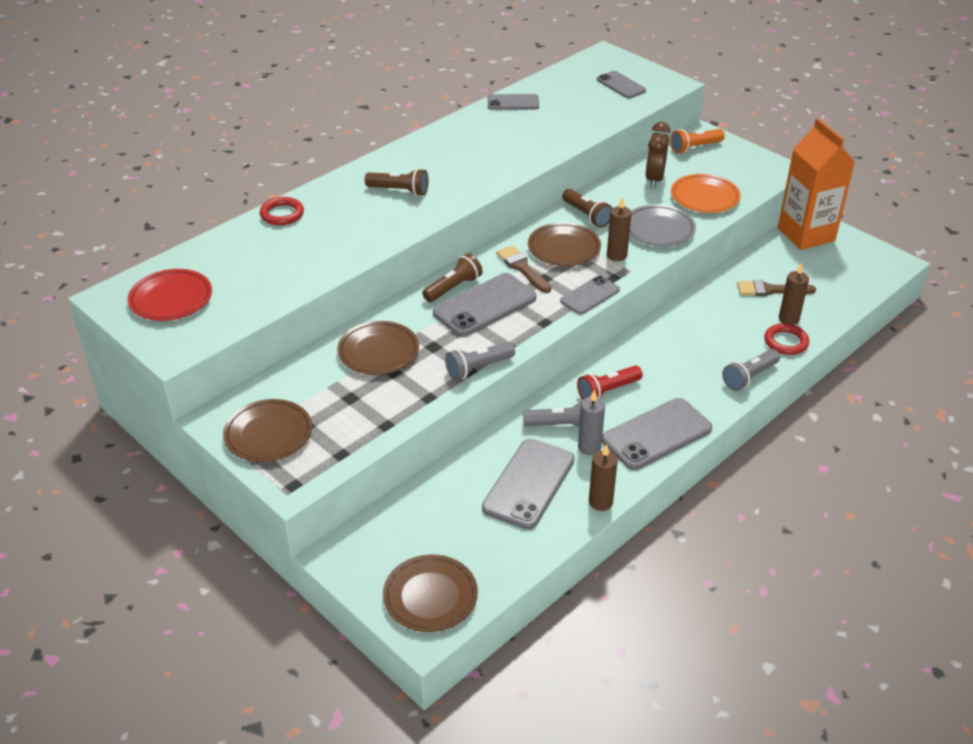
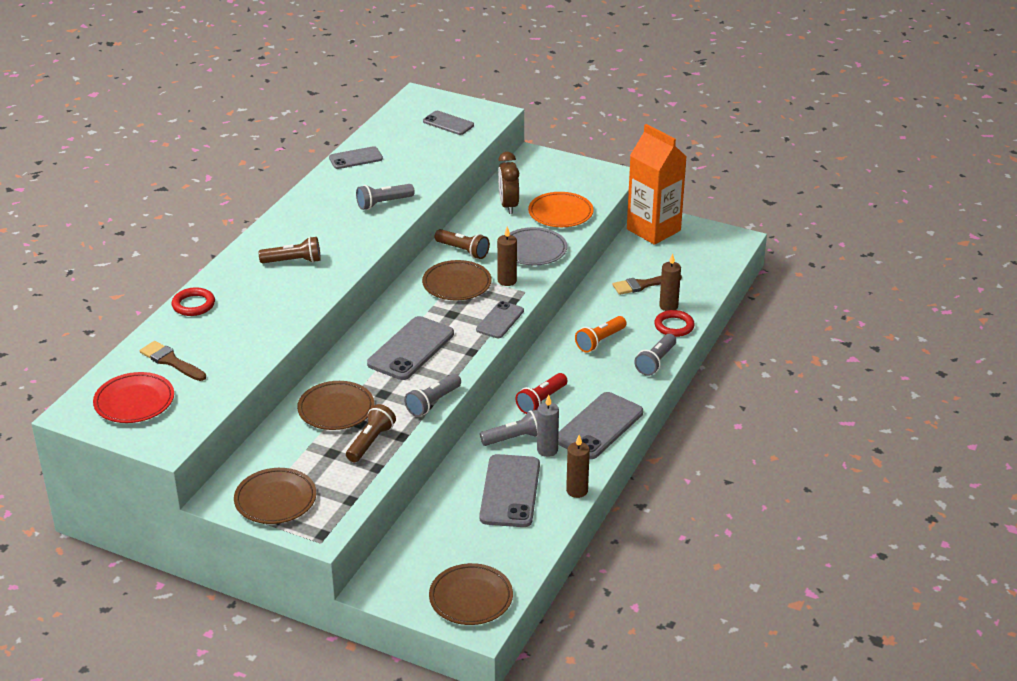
camera: 20 degrees left, 5 degrees down
brown flashlight [422,253,483,302] -> brown flashlight moved to [346,404,396,462]
brown brush [496,245,551,293] -> brown brush moved to [140,341,206,381]
orange flashlight [670,129,725,154] -> orange flashlight moved to [575,316,627,353]
none -> grey flashlight [356,184,415,210]

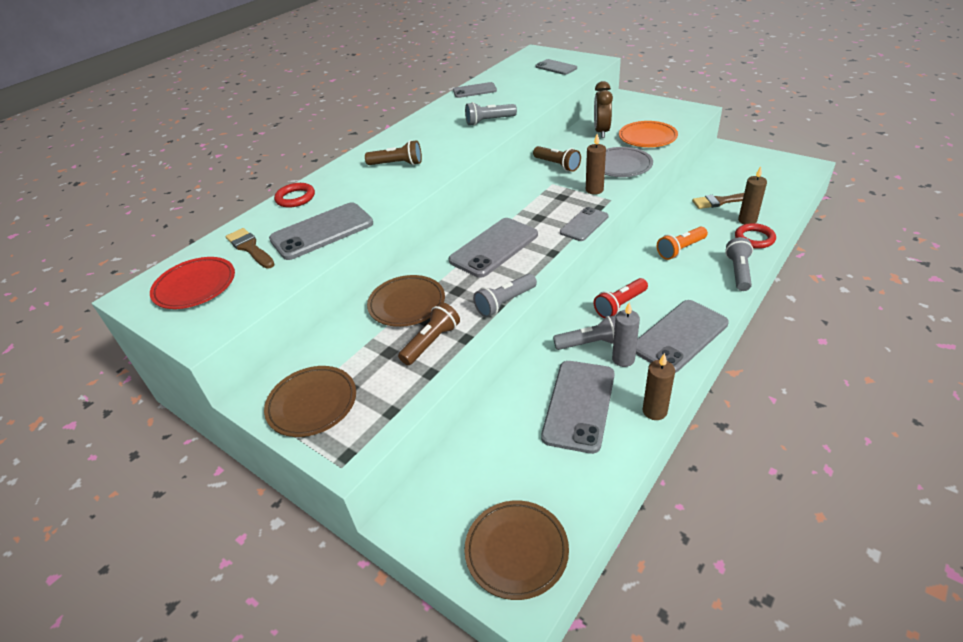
camera: 15 degrees right, 5 degrees up
brown plate [422,260,492,300] -> none
orange carton [627,124,686,245] -> none
grey flashlight [634,334,676,376] -> grey flashlight turned 150 degrees clockwise [725,237,753,291]
none -> grey phone [269,202,373,260]

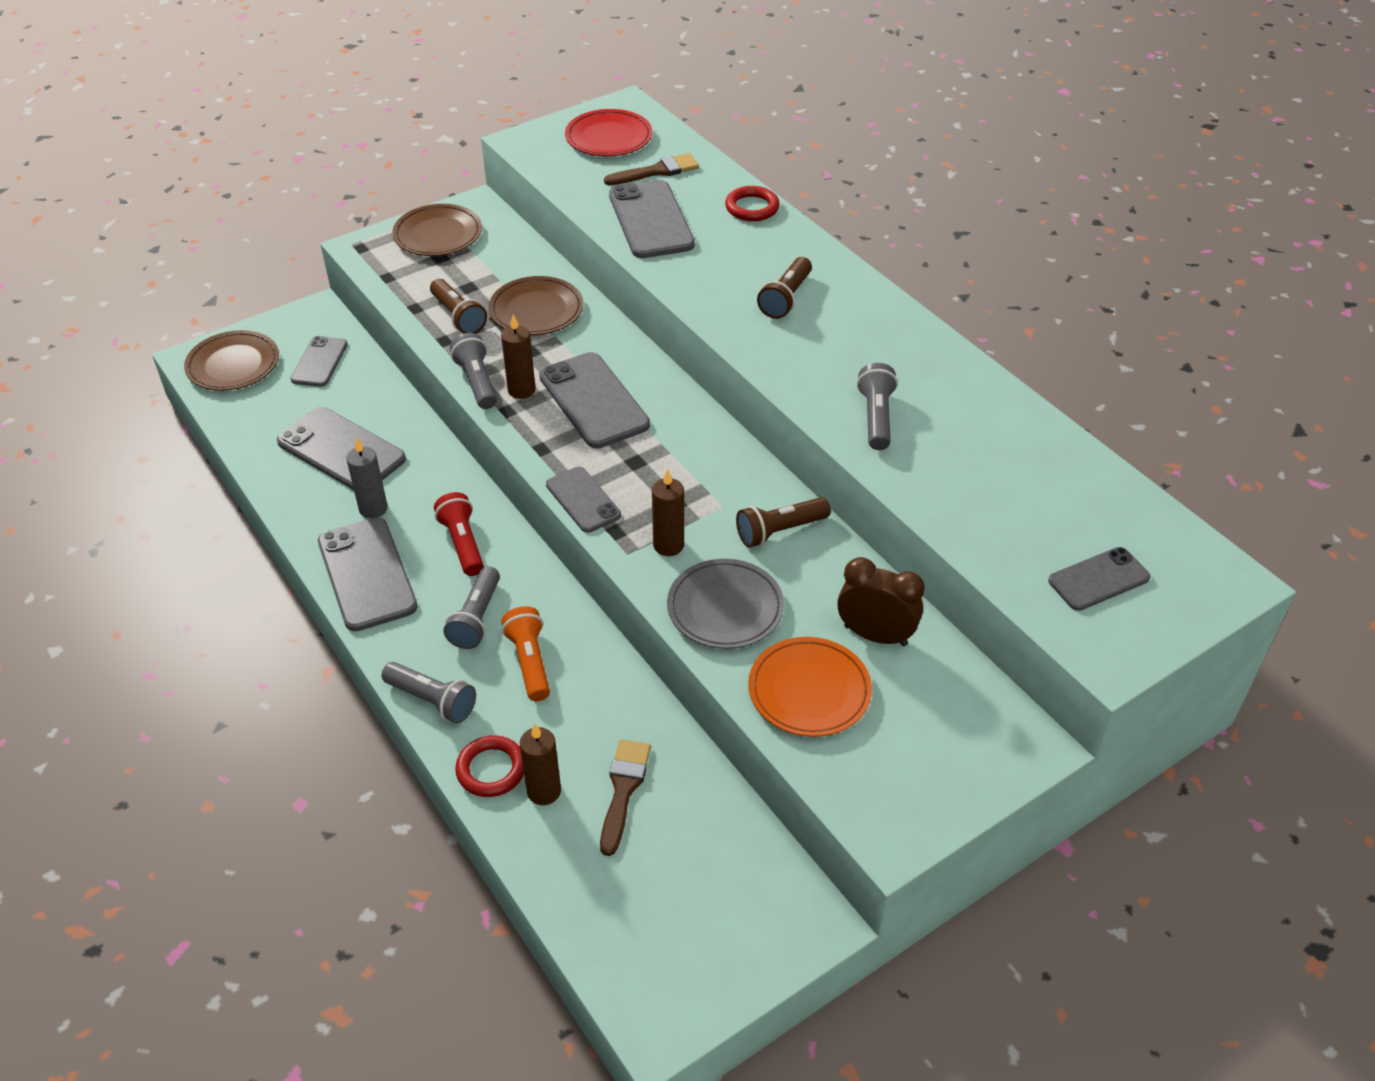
camera: 105 degrees right, 5 degrees up
grey phone [453,82,497,98] -> grey phone moved to [291,336,348,387]
grey flashlight [553,315,616,350] -> grey flashlight moved to [443,566,500,649]
brown candle [642,353,675,420] -> brown candle moved to [501,314,536,399]

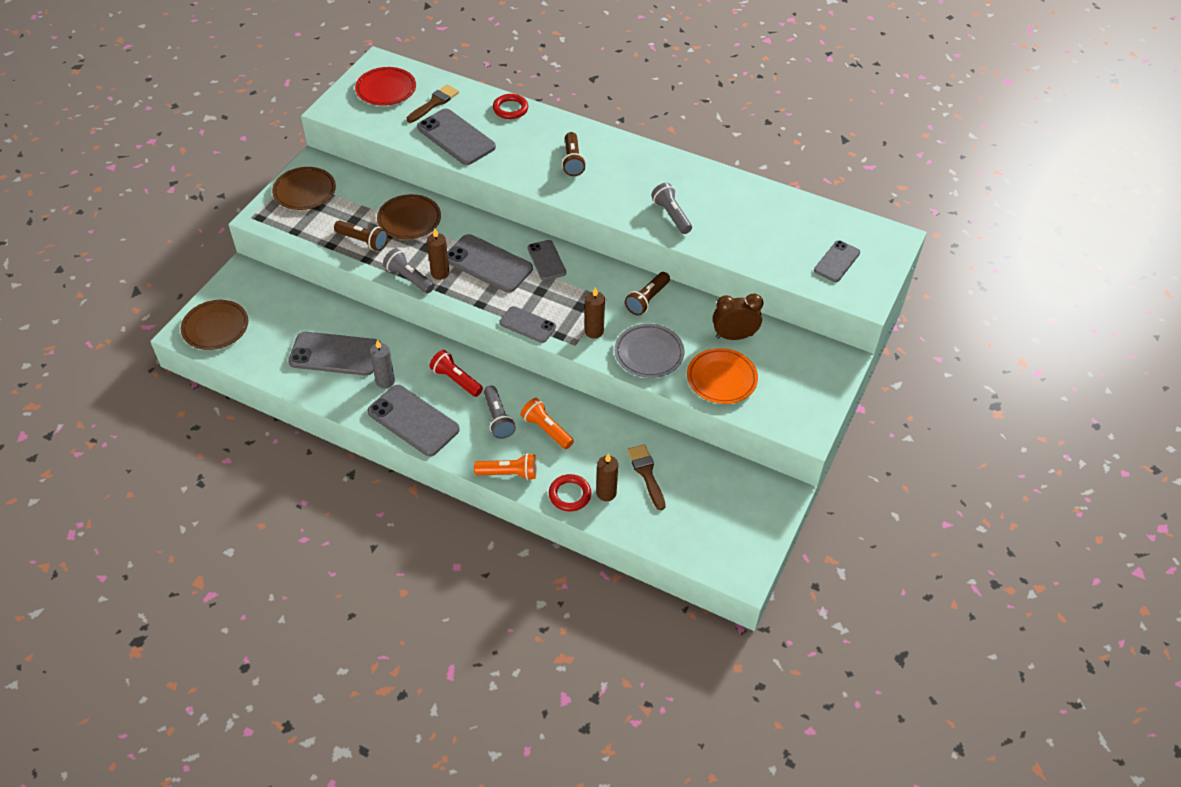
camera: 30 degrees left, 5 degrees up
grey phone [291,336,348,387] -> grey phone moved to [527,240,566,281]
grey flashlight [381,662,476,723] -> orange flashlight [474,453,536,480]

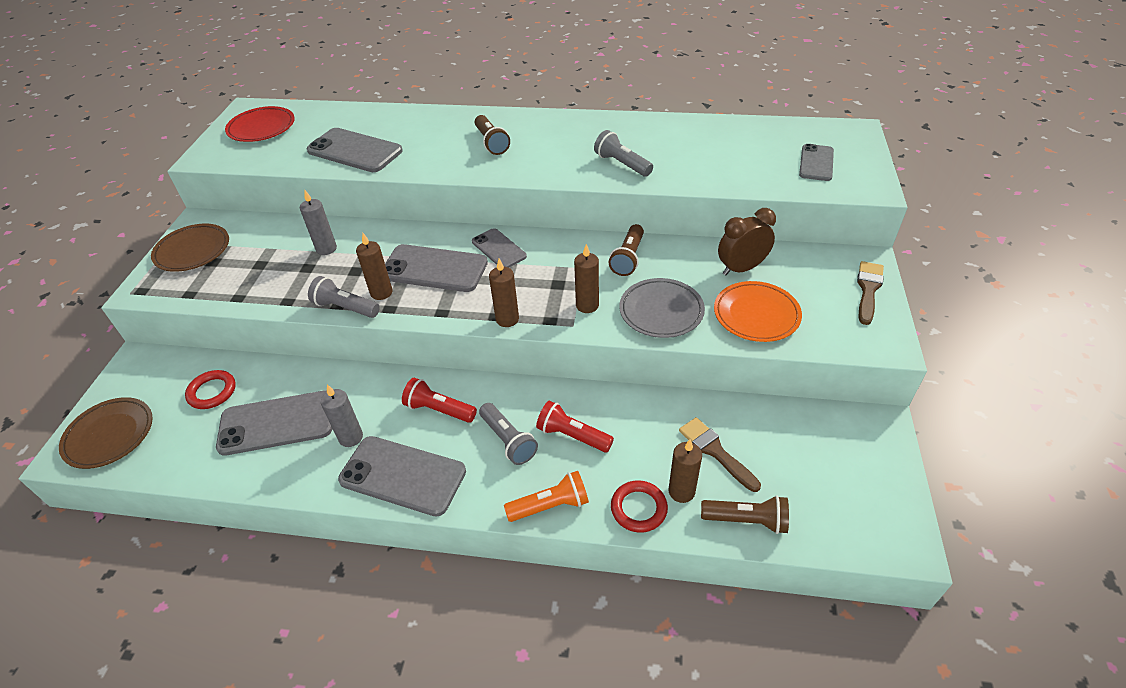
camera: 15 degrees left, 5 degrees down
brown flashlight [334,221,388,251] -> brown flashlight moved to [701,495,789,534]
brown plate [377,194,441,239] -> grey candle [300,190,337,255]
brown brush [407,84,459,123] -> brown brush moved to [857,261,884,325]
red ring [493,94,528,119] -> red ring moved to [185,370,236,409]
grey phone [499,306,556,343] -> brown candle [489,259,519,327]
orange flashlight [521,398,574,449] -> red flashlight [536,401,614,452]

